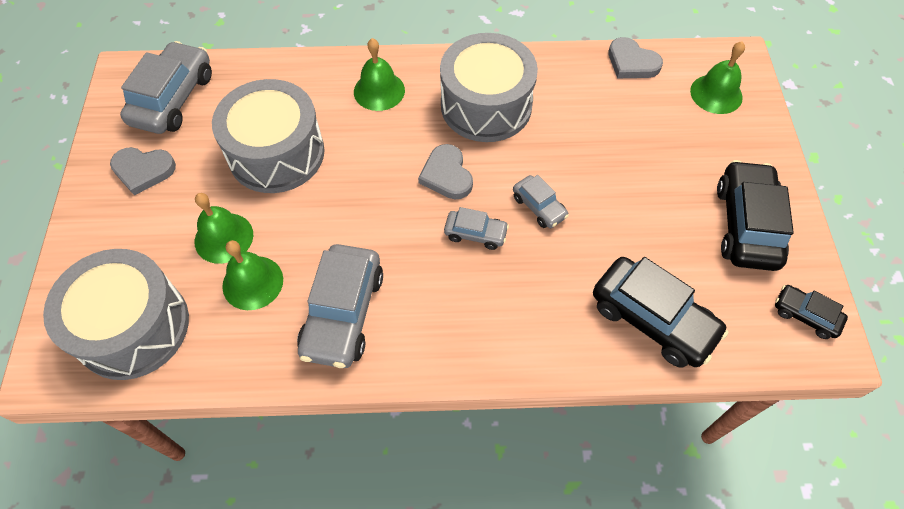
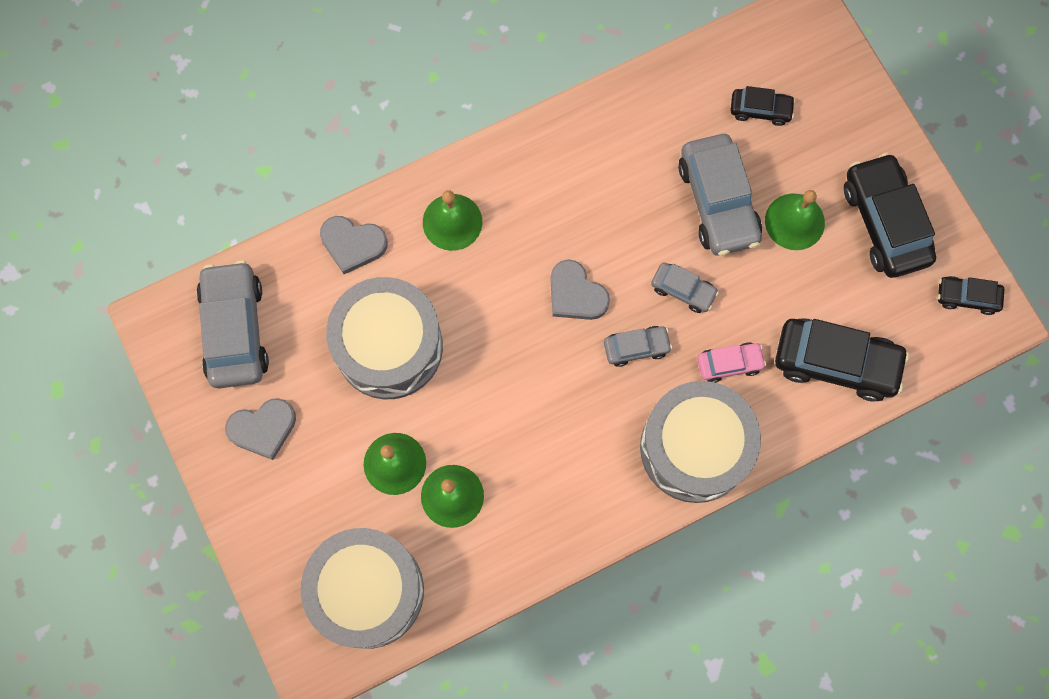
camera: 25 degrees left, 15 degrees up
grey car [297,244,383,368] -> grey car moved to [678,134,762,256]
grey drum [440,33,538,142] -> grey drum moved to [640,381,761,503]
grey heart [609,37,663,78] -> grey heart moved to [320,216,388,274]
green bell [690,41,745,114] -> green bell moved to [765,190,825,250]
none -> pink car [697,342,766,383]
none -> black car [730,86,795,126]

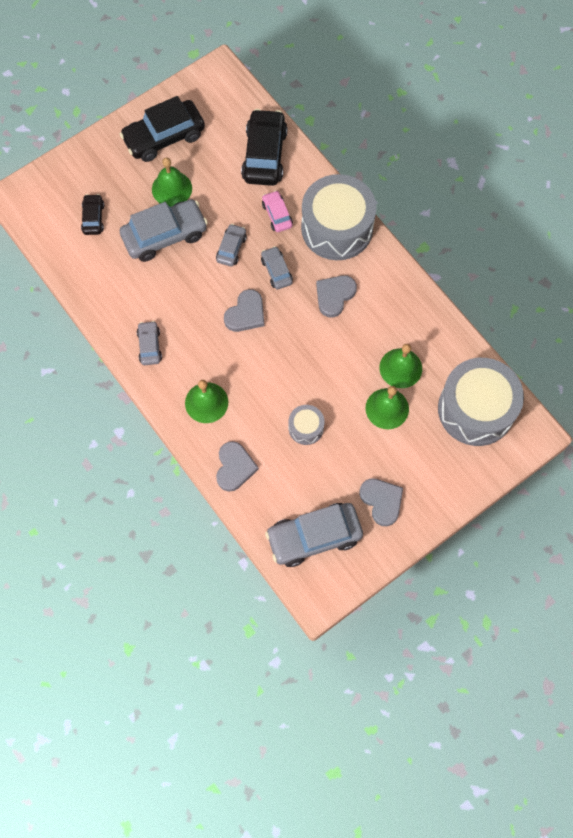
camera: 100 degrees left, 5 degrees down
grey drum [326,277,443,399] -> grey drum [289,405,324,445], size x0.46
black car [938,276,1004,315] -> none
none -> grey car [137,321,162,365]
none -> grey heart [316,275,357,318]

